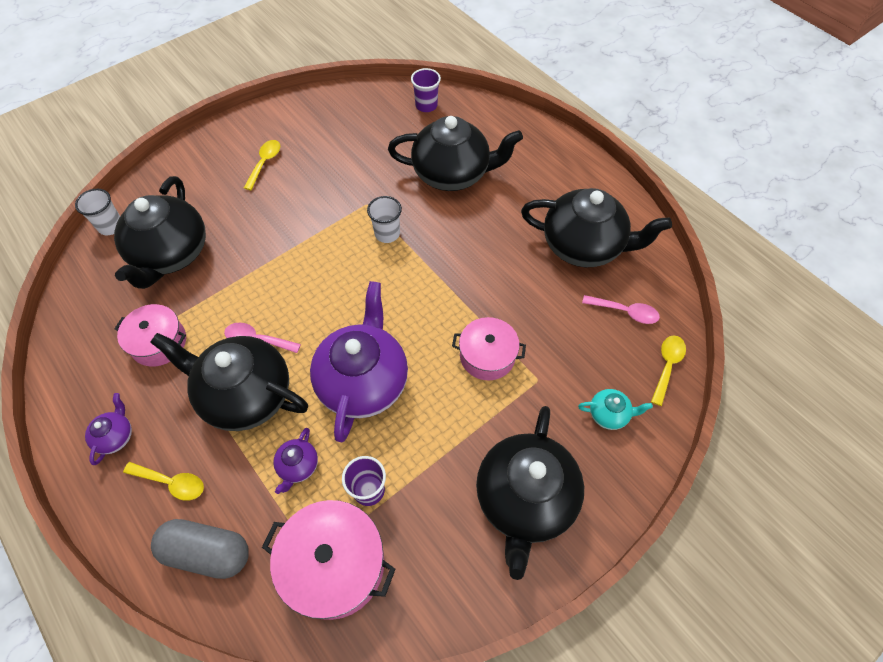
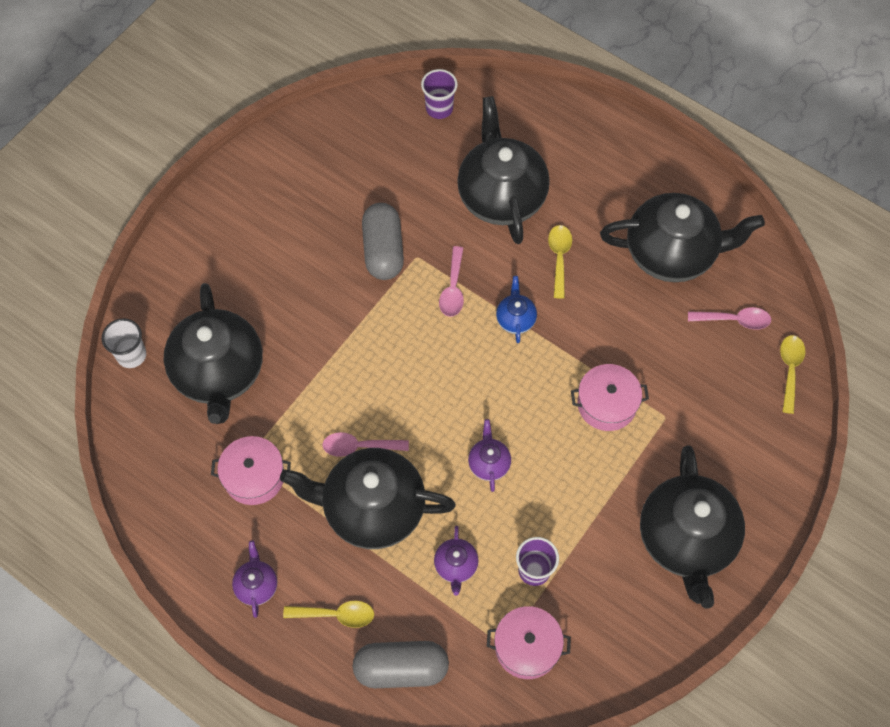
camera: 15 degrees left, 5 degrees up
yellow spoon [244,140,280,190] -> yellow spoon moved to [548,225,572,299]
pink pot [262,500,396,620] -> pink pot [487,606,571,679], size x0.66
purple teapot [310,281,408,442] -> purple teapot [468,419,511,492], size x0.43
white cup [367,196,402,243] -> pink spoon [439,246,464,317]
black teapot [388,116,523,191] -> black teapot turned 90 degrees counterclockwise [457,96,550,244]
turquoise teapot [578,389,653,430] -> none
none -> grey capsule [362,203,404,280]
none -> blue teapot [496,276,537,343]

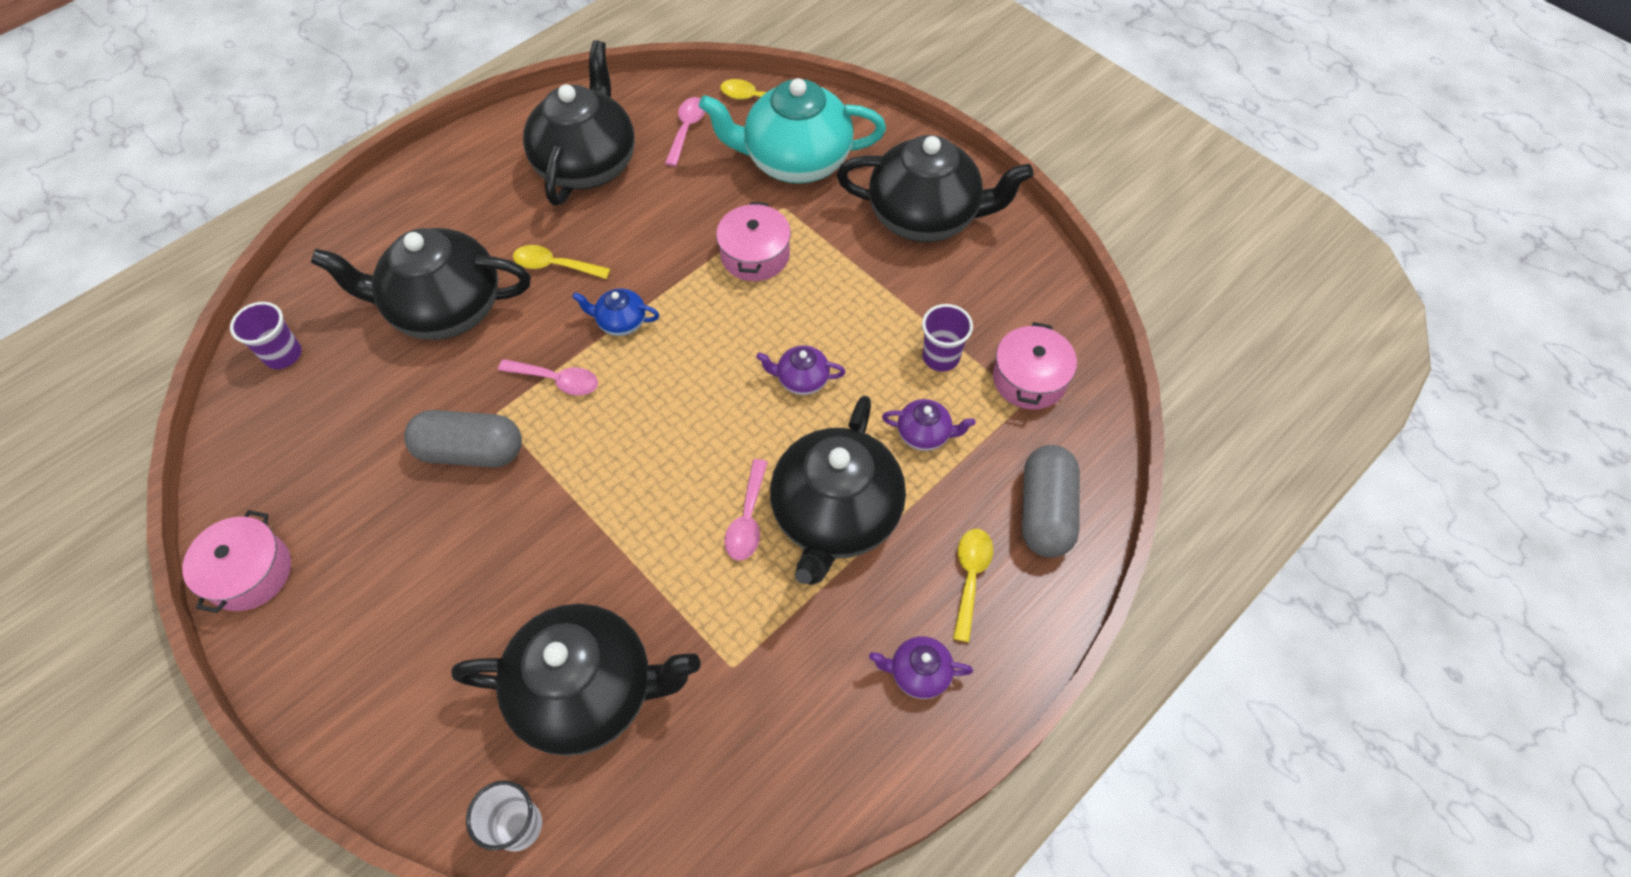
camera: 80 degrees left, 5 degrees down
pink pot [211,436,291,505] -> pink pot moved to [182,510,291,613]
none -> turquoise teapot [699,78,886,183]

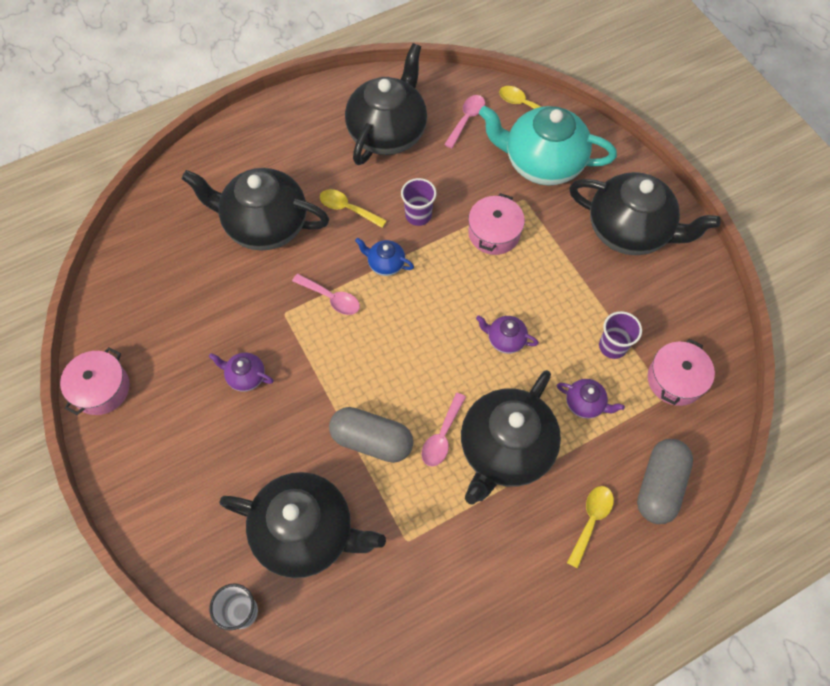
camera: 15 degrees right, 5 degrees up
purple cup [230,302,302,369] -> purple cup moved to [401,178,436,226]
grey capsule [404,410,522,467] -> grey capsule moved to [329,407,413,463]
purple teapot [869,636,973,699] -> purple teapot moved to [209,353,274,392]

